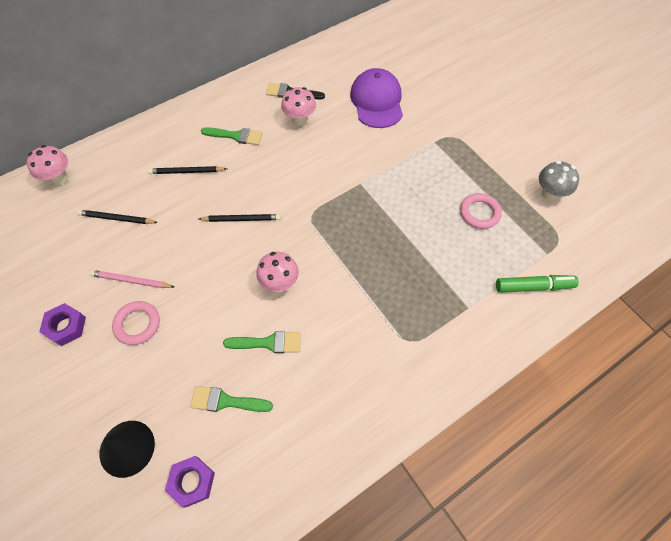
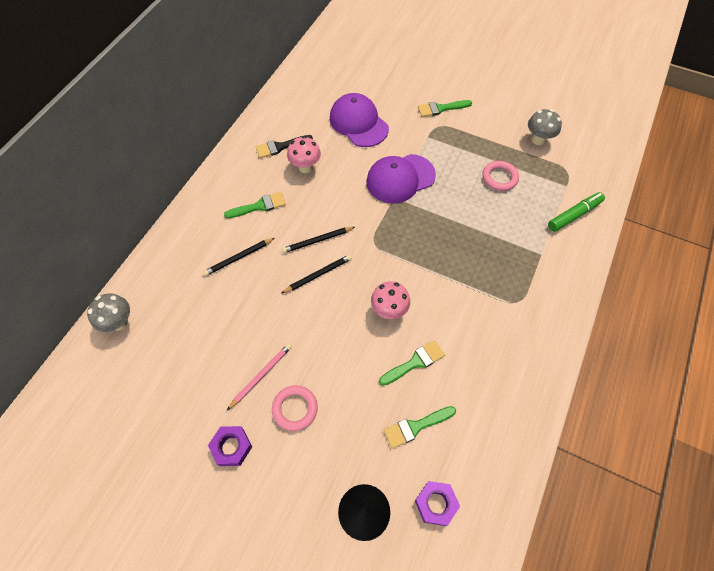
camera: 30 degrees left, 0 degrees up
pink mushroom [27,145,68,185] -> grey mushroom [87,293,130,332]
black pencil [77,210,158,224] -> black pencil moved to [282,227,355,253]
pink pencil [90,270,174,288] -> pink pencil turned 150 degrees clockwise [227,343,292,410]
none -> purple cap [366,154,436,204]
none -> green brush [418,100,472,117]

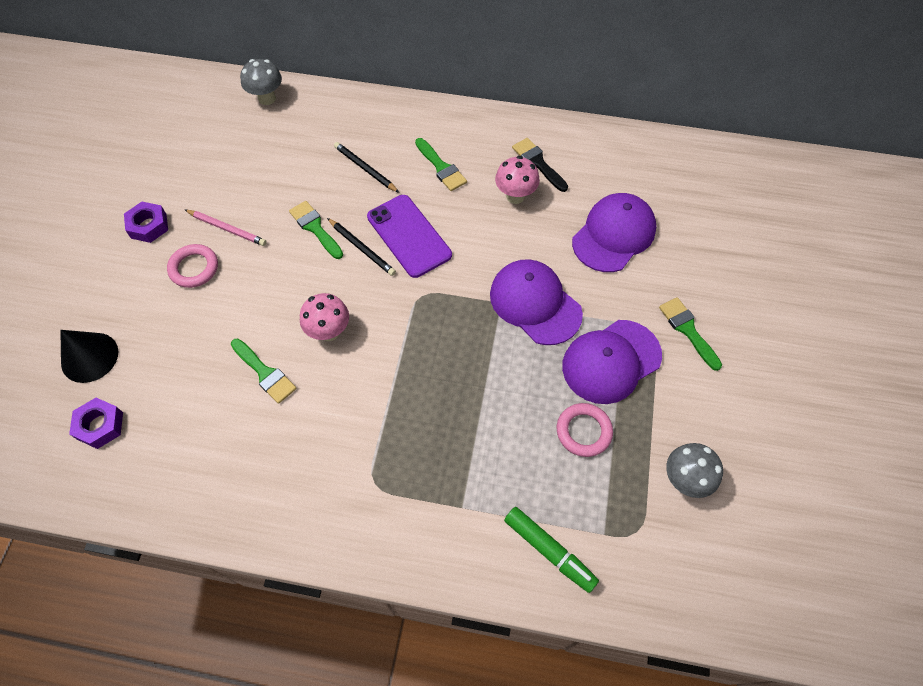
camera: 75 degrees right, 0 degrees up
black pencil [282,227,355,253] -> purple phone [367,195,452,278]
green brush [384,406,456,449] -> green brush moved to [289,201,343,259]
none -> purple cap [562,320,662,404]

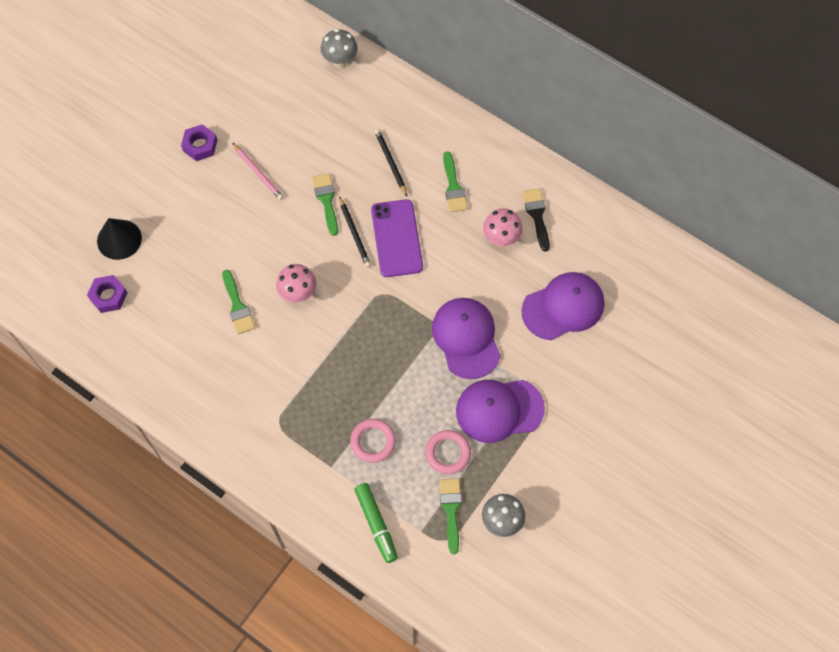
camera: 25 degrees right, 5 degrees up
pink ring [167,244,218,288] -> pink ring moved to [350,419,396,463]
green brush [659,297,722,371] -> green brush moved to [439,478,462,554]

